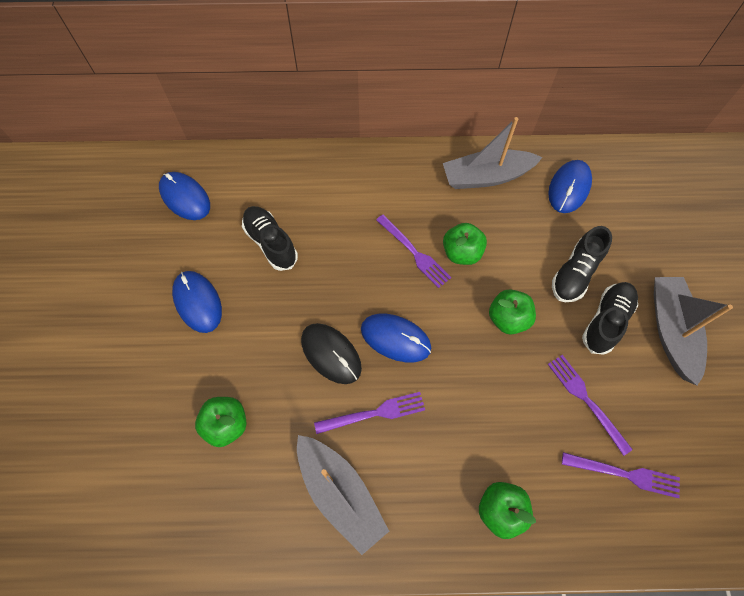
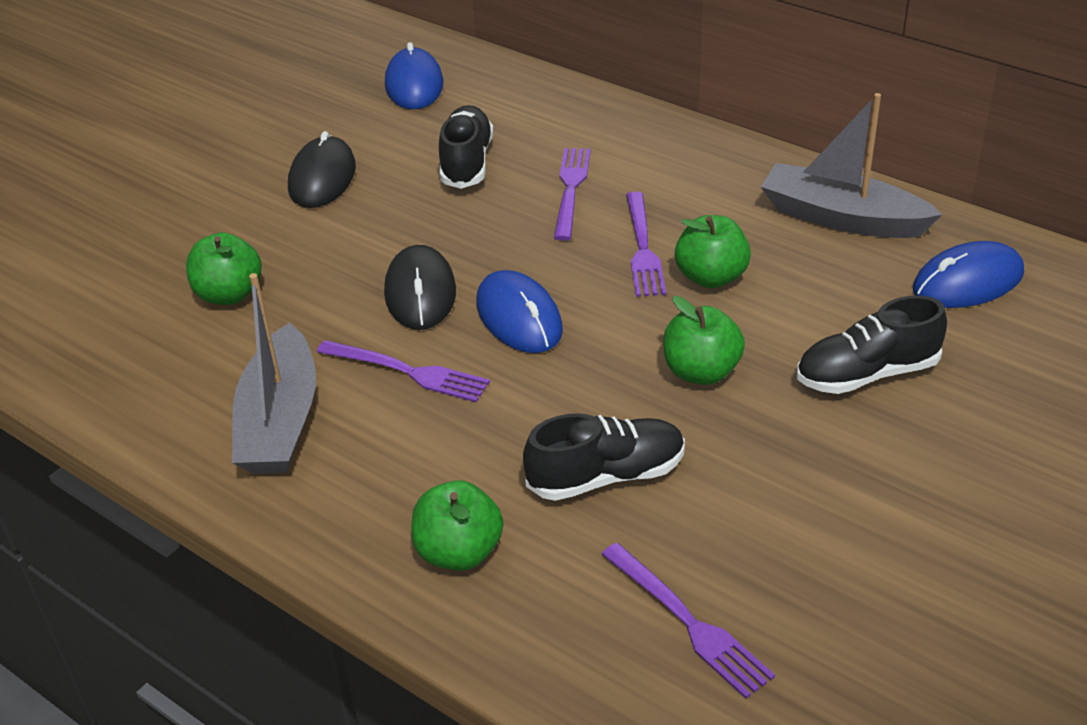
camera: 40 degrees right, 25 degrees down
blue mouse [172,271,222,333] -> black mouse [288,131,356,208]
purple fork [548,355,633,456] -> purple fork moved to [554,148,591,241]
black shoe [582,282,638,355] -> black shoe moved to [523,413,685,501]
grey boat [654,277,733,386] -> none

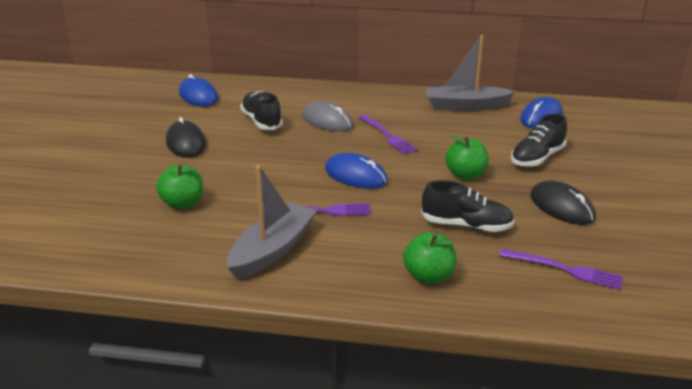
camera: 30 degrees left, 10 degrees down
grey boat [232,273,316,474] -> grey boat turned 120 degrees counterclockwise [227,165,317,280]
black mouse [384,245,456,330] -> black mouse moved to [530,181,596,225]
black shoe [523,413,685,501] -> black shoe turned 60 degrees clockwise [421,180,514,232]
purple fork [554,148,591,241] -> grey mouse [302,101,353,132]
green apple [675,215,751,288] -> none

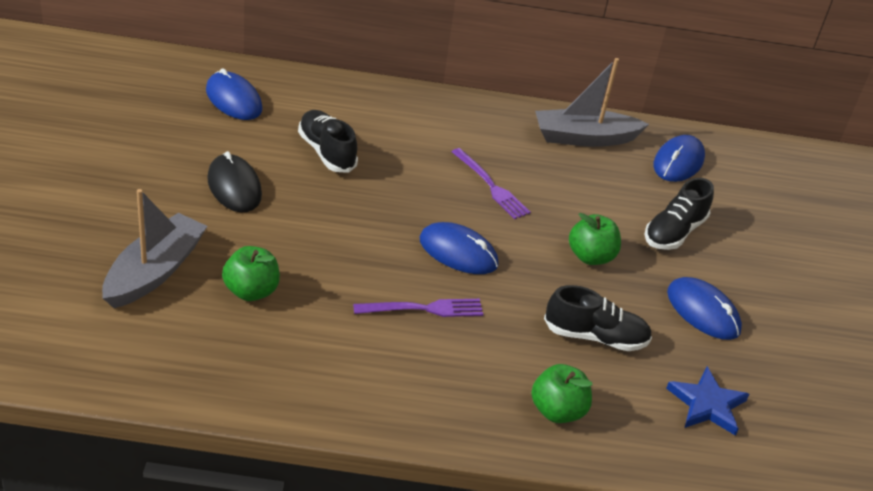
camera: 10 degrees left, 10 degrees up
grey boat [227,165,317,280] -> grey boat moved to [102,189,207,308]
grey mouse [302,101,353,132] -> none
purple fork [499,249,623,290] -> blue star [666,367,750,436]
black mouse [530,181,596,225] -> blue mouse [667,277,742,340]

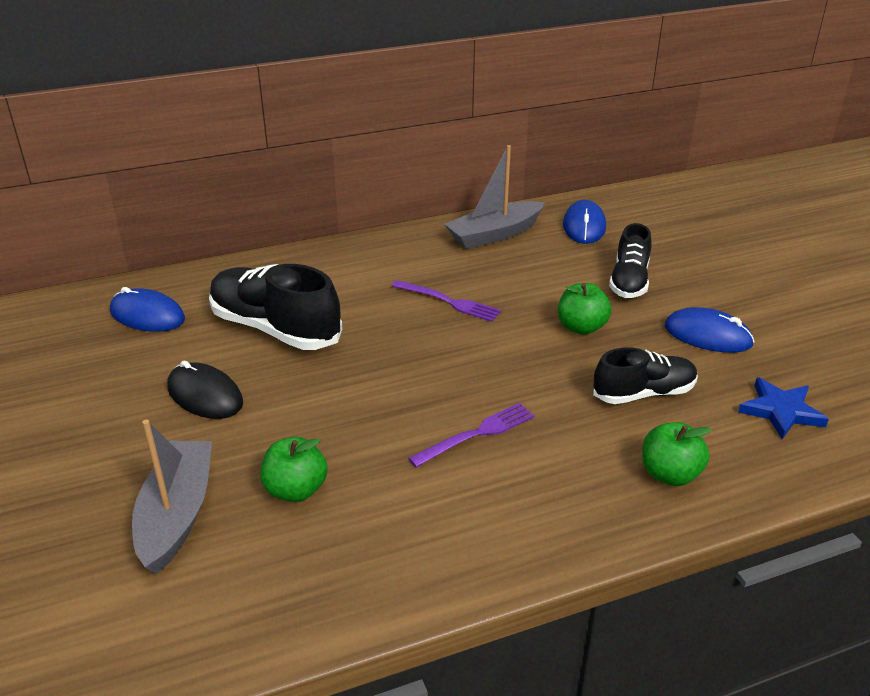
camera: 20 degrees left, 5 degrees down
black shoe [298,110,358,173] -> black shoe [209,264,342,350], size x1.59
blue mouse [420,222,499,274] -> none

